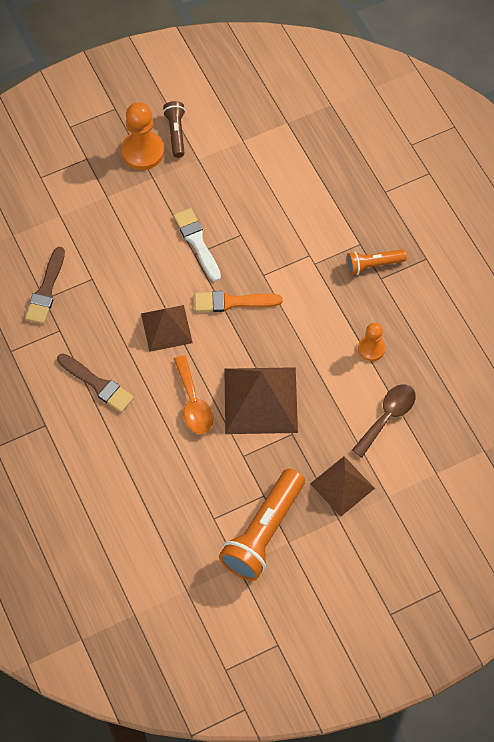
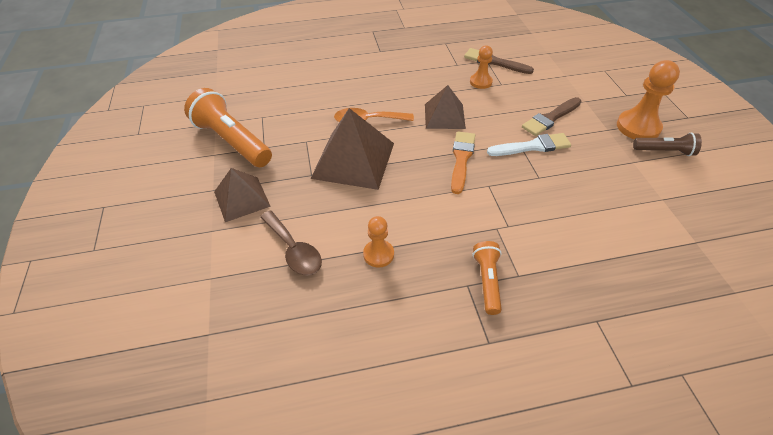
camera: 105 degrees right, 15 degrees down
brown brush [57,353,134,413] -> brown brush moved to [522,97,581,136]
none -> orange pawn [470,45,493,89]

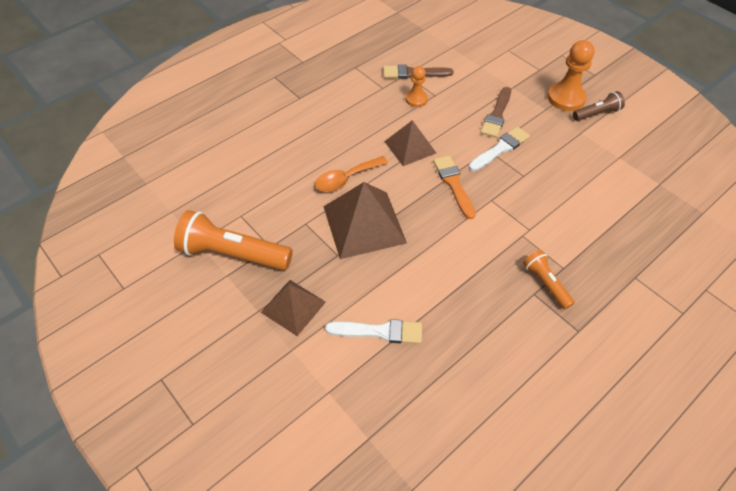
camera: 30 degrees left, 5 degrees up
brown spoon [260,211,322,275] -> white brush [325,319,422,344]
orange pawn [363,216,394,268] -> none

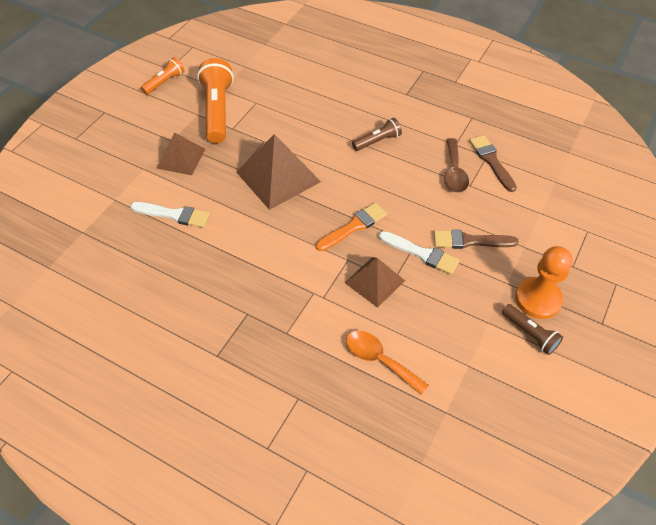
camera: 70 degrees right, 0 degrees up
orange spoon [315,156,388,192] -> orange spoon moved to [346,331,429,395]
white brush [325,319,422,344] -> white brush turned 60 degrees counterclockwise [130,202,210,228]
brown pyramid [384,120,436,166] -> brown pyramid moved to [345,257,405,308]
orange pawn [406,66,428,107] -> brown spoon [444,138,469,193]
orange flashlight [523,250,575,310] -> orange flashlight moved to [141,57,184,95]
none -> brown flashlight [352,118,402,151]

